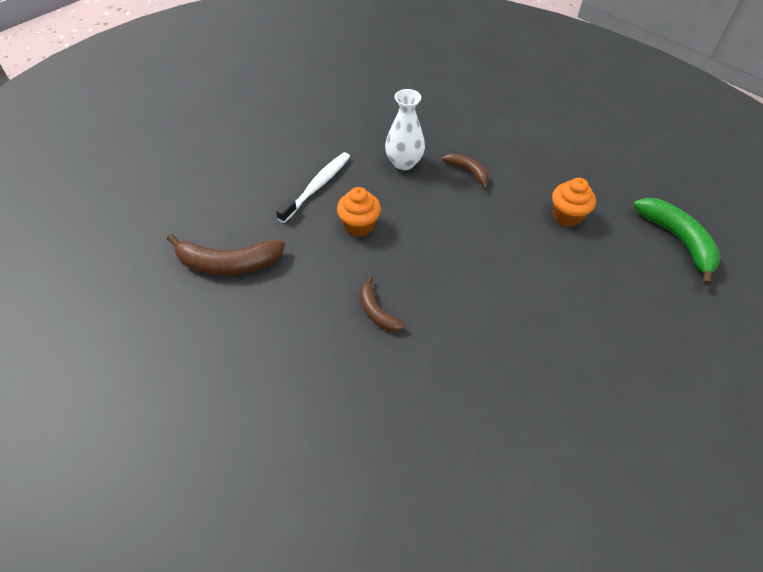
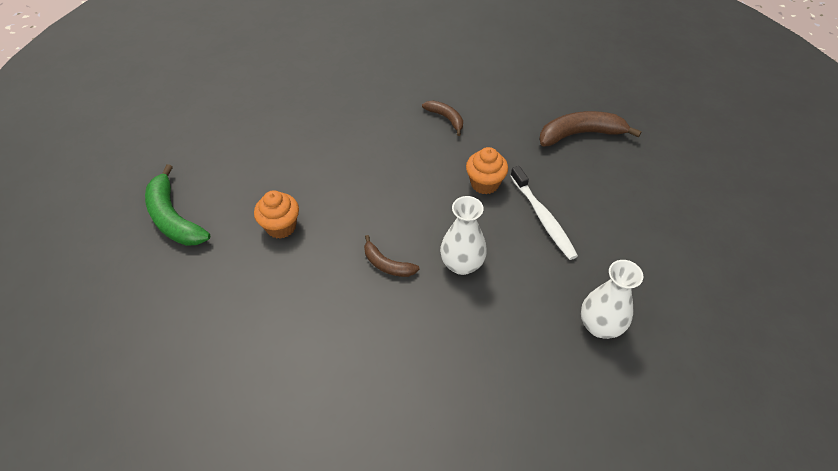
camera: 170 degrees right, 0 degrees up
white toothbrush [276,152,350,223] -> white toothbrush turned 45 degrees counterclockwise [510,166,578,260]
none -> white vase [581,260,643,339]

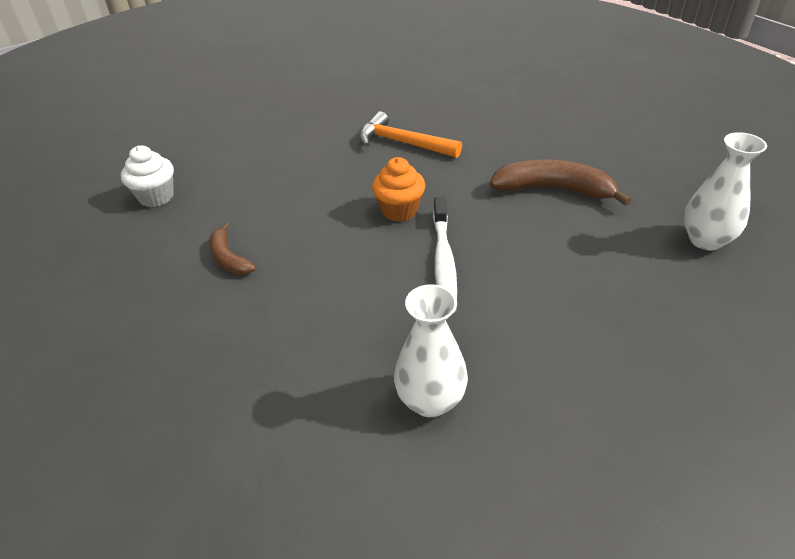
camera: 25 degrees right, 10 degrees down
green banana [145,164,210,246] -> none
orange cupcake [254,190,299,239] -> white cupcake [121,145,174,207]
brown banana [422,100,463,136] -> orange hammer [359,111,462,158]
white vase [440,196,487,275] -> white vase moved to [684,132,767,250]

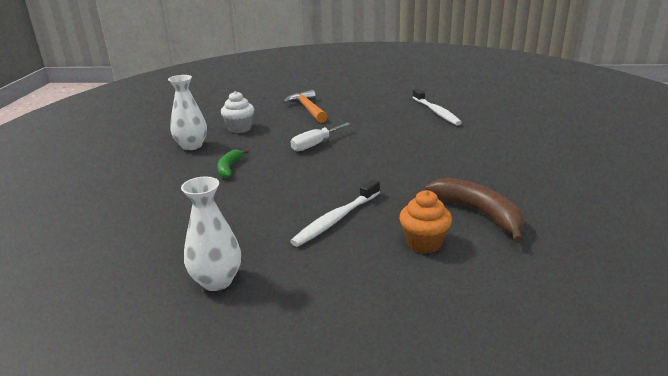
camera: 40 degrees right, 15 degrees down
brown banana [209,222,256,275] -> green banana [217,149,249,178]
orange hammer [359,111,462,158] -> orange hammer moved to [283,90,328,123]
orange cupcake [372,157,425,222] -> orange cupcake moved to [399,190,452,253]
white vase [684,132,767,250] -> white vase moved to [168,75,207,150]
none -> white screwdriver [291,123,351,152]
none -> white toothbrush [412,88,462,125]

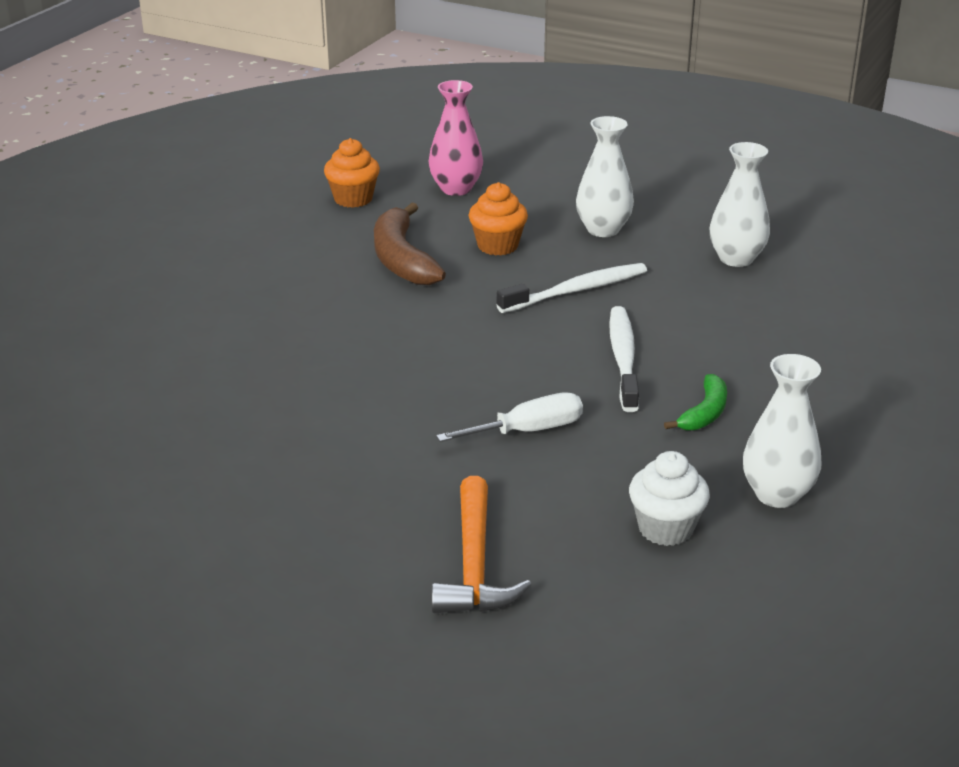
camera: 160 degrees left, 5 degrees up
white toothbrush [412,88,462,125] -> white toothbrush moved to [609,306,639,412]
none -> orange cupcake [324,138,380,208]
none -> pink vase [429,80,483,196]
none -> white vase [576,116,634,237]

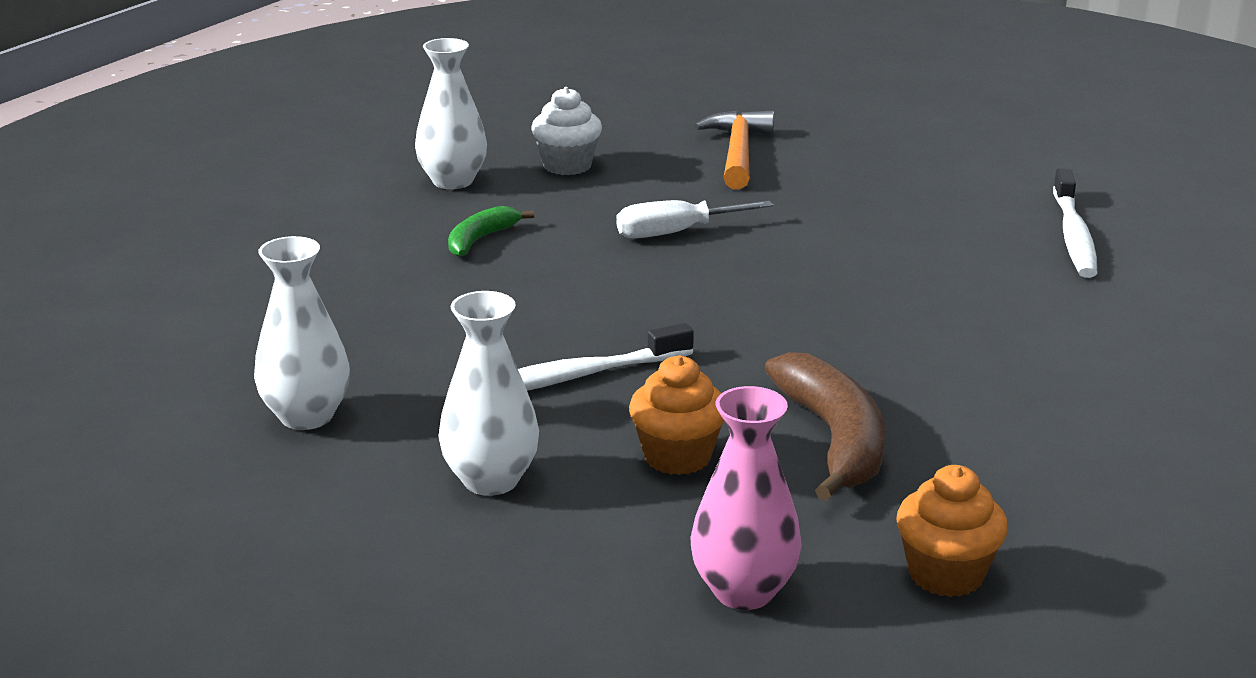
camera: 175 degrees left, 5 degrees down
white toothbrush [609,306,639,412] -> white toothbrush moved to [1053,169,1097,278]

